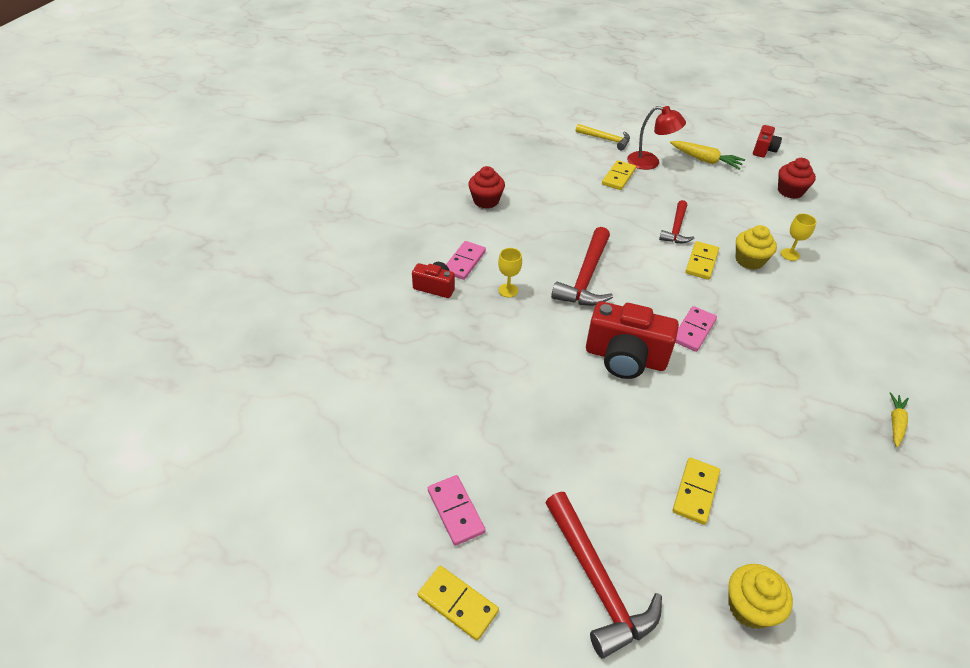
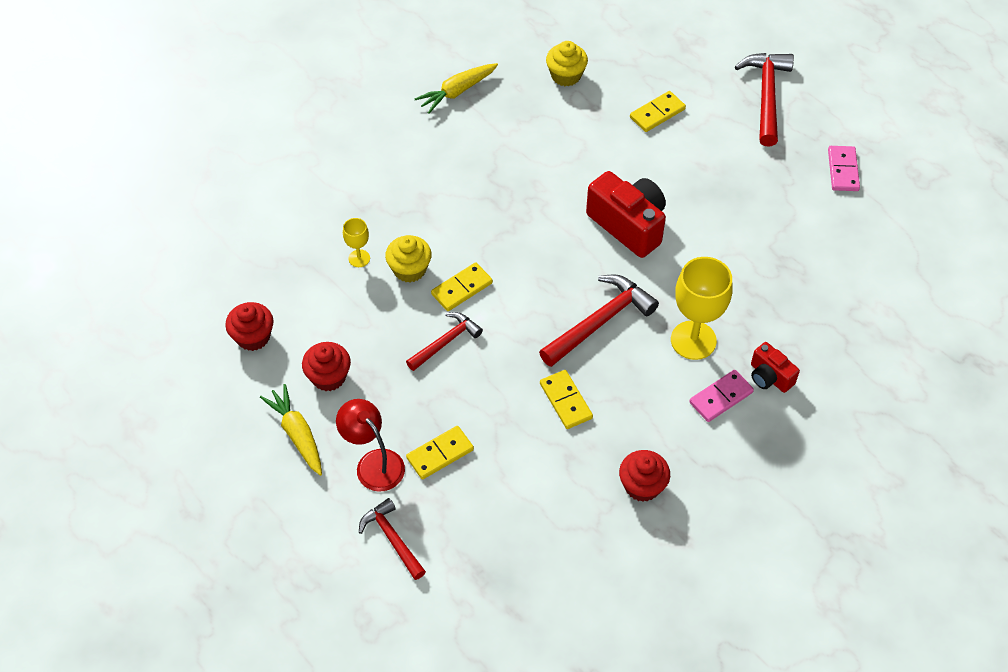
camera: 150 degrees left, 10 degrees up
yellow domino [418,566,499,641] -> yellow domino moved to [540,370,593,429]
yellow goblet [498,248,522,298] -> yellow goblet [671,257,733,360], size x2.03
yellow hammer [576,124,630,150] -> red hammer [359,498,426,580]
pink domino [675,306,717,352] -> none
yellow cupcake [728,564,793,629] -> yellow cupcake moved to [546,41,588,87]
red camera [753,125,782,157] -> none
yellow carrot [890,392,909,447] -> yellow carrot [414,63,498,114], size x1.58
none -> red cupcake [302,342,351,391]

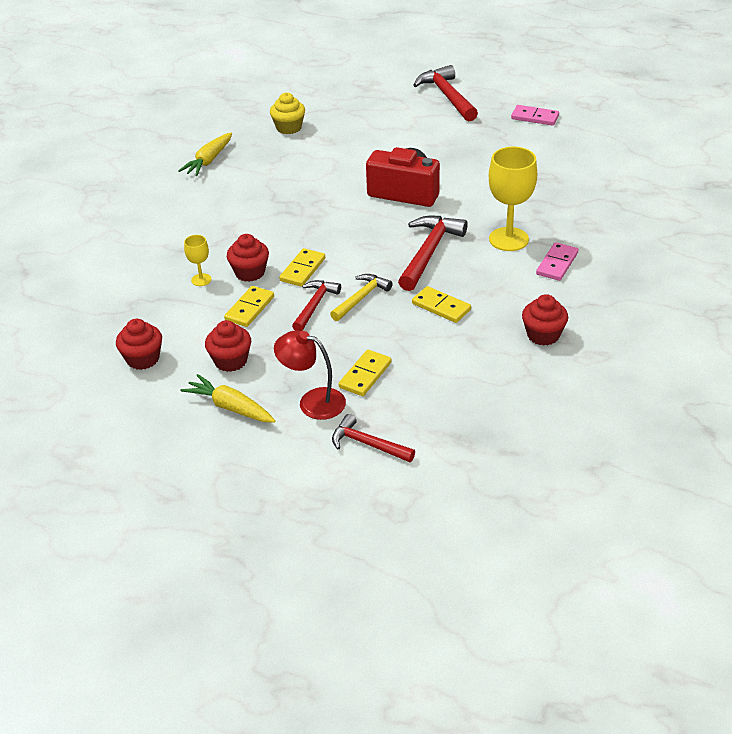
camera: 25 degrees left, 15 degrees down
yellow cupcake [385,235,432,282] -> red cupcake [227,234,269,282]
yellow domino [630,91,686,132] -> yellow domino moved to [224,286,274,327]
red camera [751,342,800,393] -> none
pink domino [828,146,860,191] -> pink domino turned 45 degrees counterclockwise [511,105,559,126]
none -> yellow hammer [330,274,393,321]

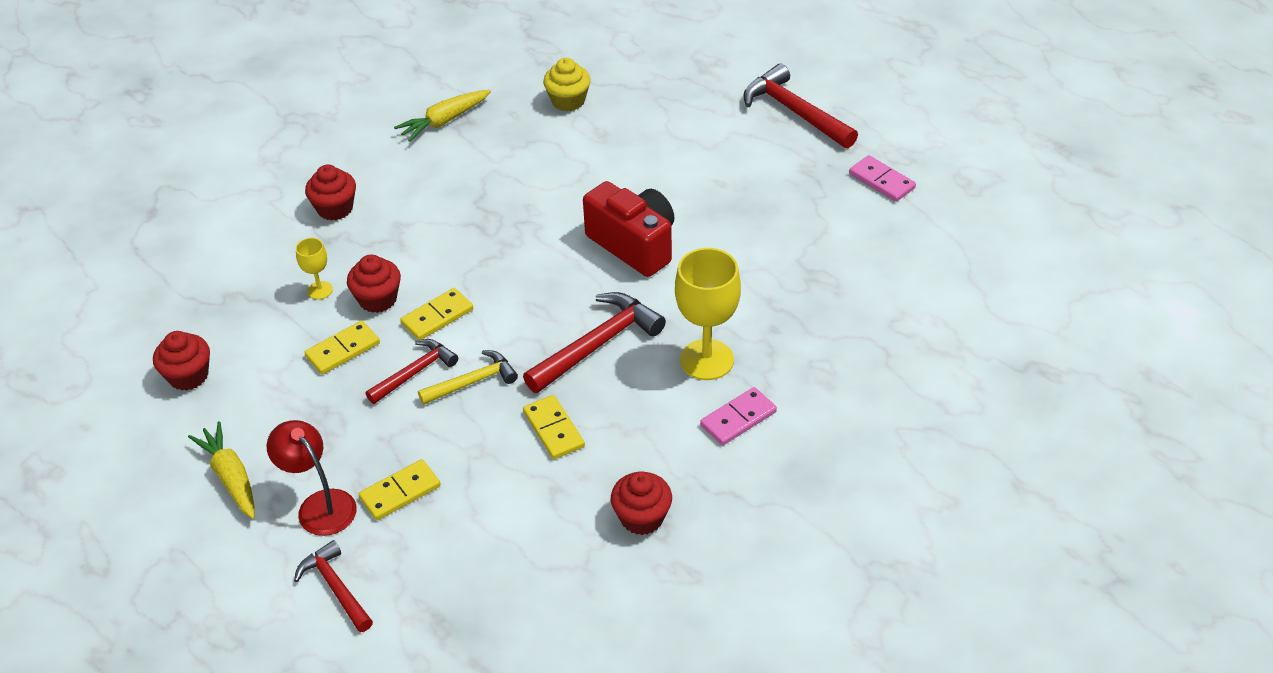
camera: 25 degrees right, 5 degrees up
red cupcake [205,320,251,372] -> red cupcake moved to [305,164,356,221]
red hammer [413,65,478,121] -> red hammer turned 45 degrees counterclockwise [743,63,858,148]

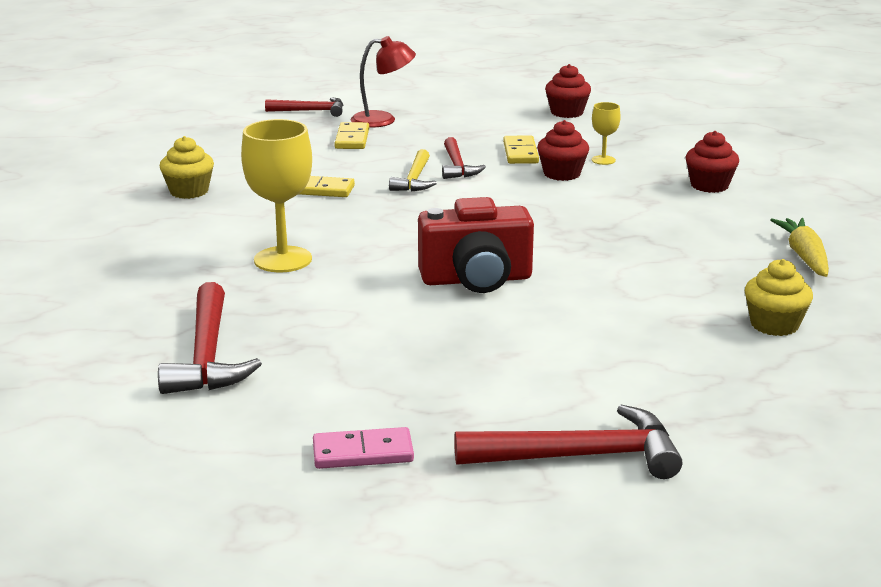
camera: 125 degrees right, 20 degrees down
yellow carrot [188,421,255,519] -> none
yellow domino [400,288,473,340] -> none
red hammer [523,292,666,393] -> red hammer moved to [158,282,262,394]
red cupcake [611,471,672,535] -> yellow cupcake [160,136,214,199]
pink domino [700,387,777,445] -> none

